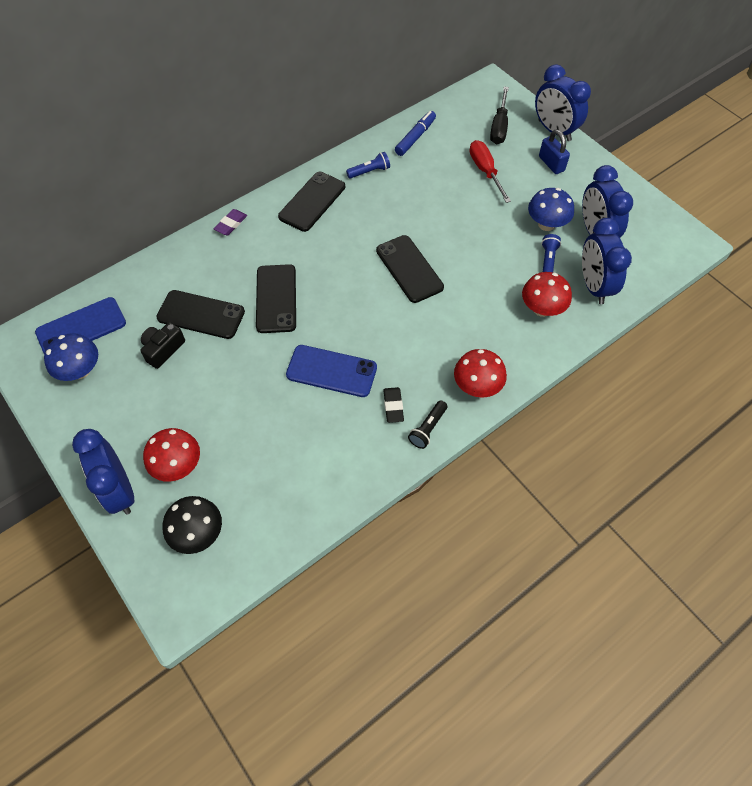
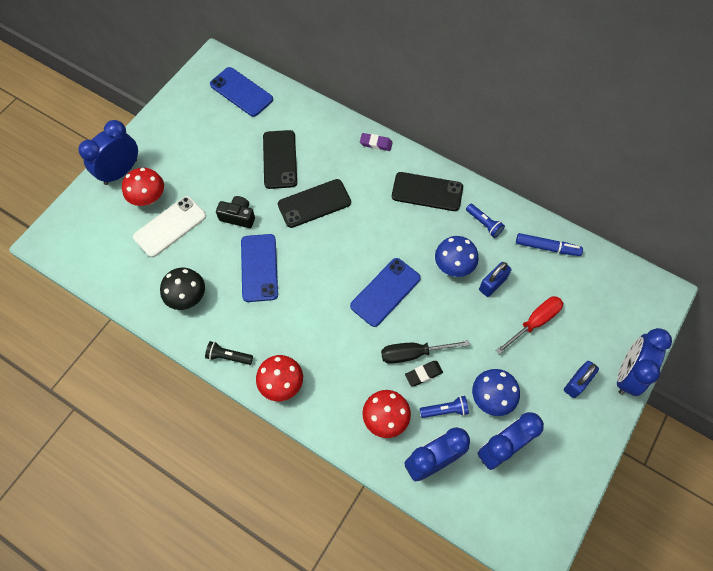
camera: 70 degrees right, 5 degrees up
blue mushroom [44,333,98,381] -> blue mushroom moved to [435,236,479,277]
black camera [140,322,185,369] -> black camera moved to [216,196,255,228]
black mushroom [163,496,222,554] -> black mushroom moved to [160,268,205,310]
black phone [376,235,444,303] -> blue phone [350,258,421,327]
black eraser [383,387,404,423] -> black eraser moved to [405,361,443,386]
black screwdriver [490,87,509,144] -> black screwdriver moved to [381,340,470,364]
none -> white phone [133,196,206,257]
none -> blue padlock [479,262,511,297]

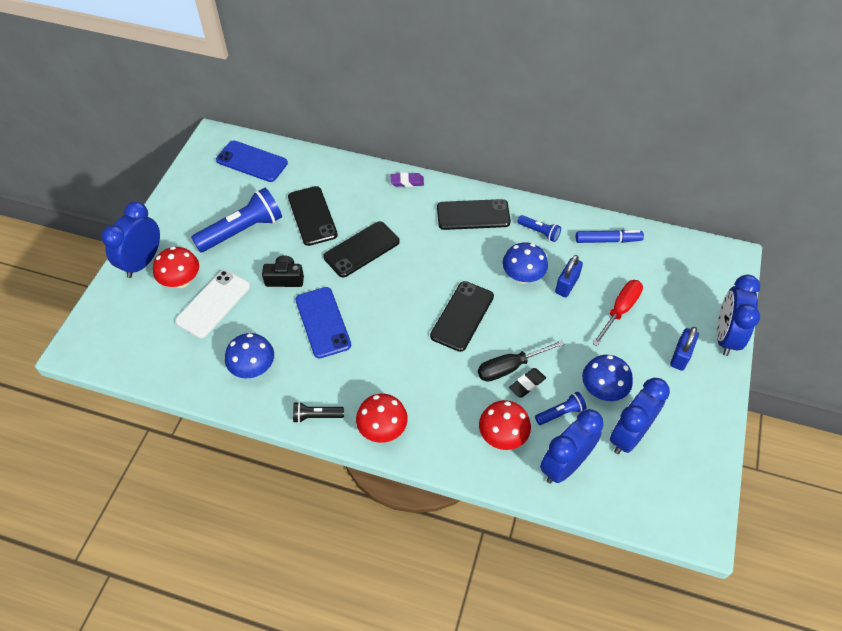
camera: 15 degrees left, 10 degrees down
black mushroom [160,268,205,310] -> blue mushroom [225,333,274,378]
blue phone [350,258,421,327] -> black phone [430,281,494,352]
none -> blue flashlight [191,188,282,252]

